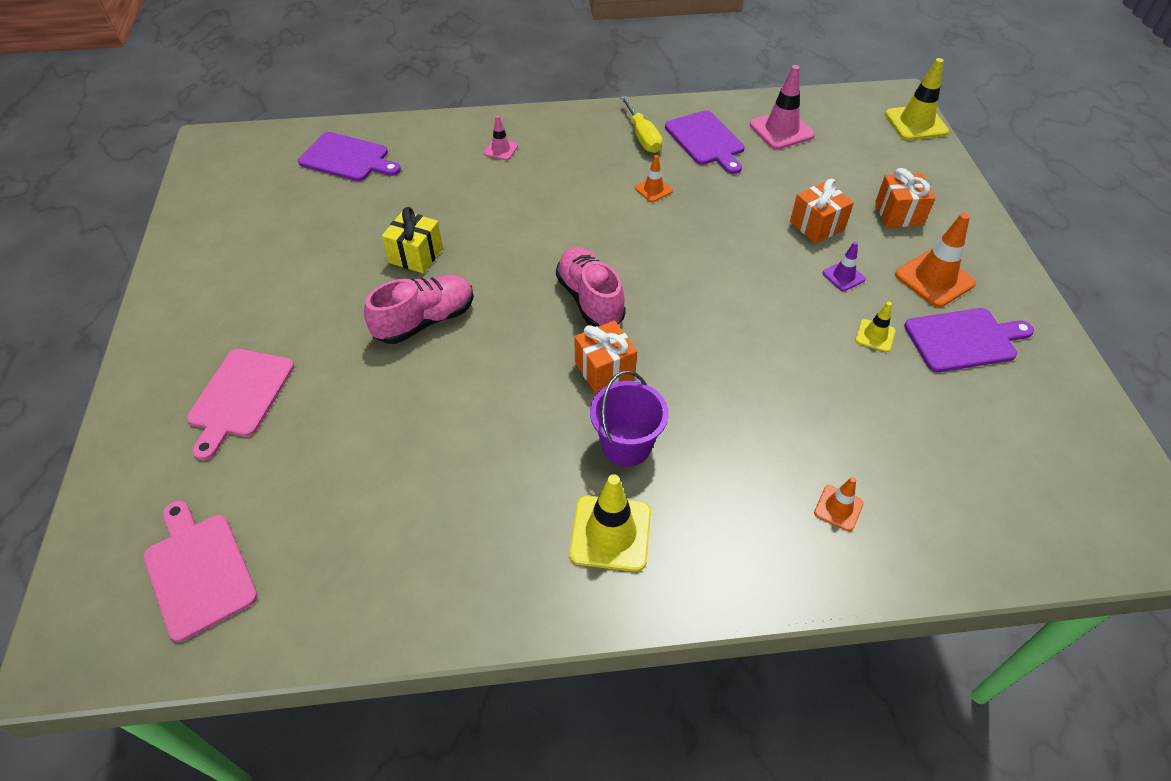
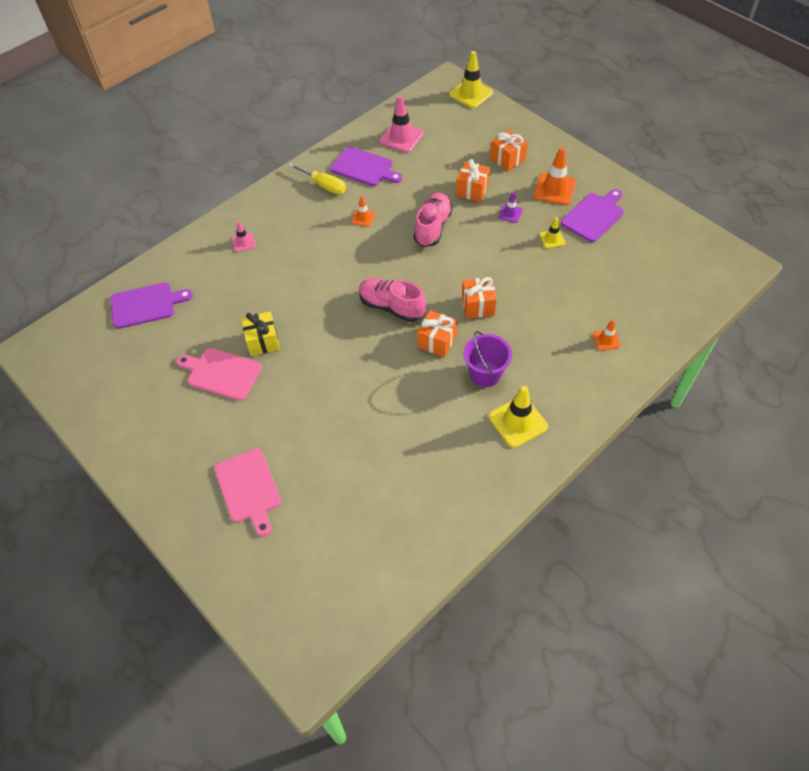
camera: 35 degrees left, 5 degrees up
pink cutting board [143,501,258,642] -> pink cutting board moved to [176,348,262,401]
pink shoe [364,275,474,344] -> pink shoe moved to [414,193,453,247]
none -> orange gift [462,277,497,319]

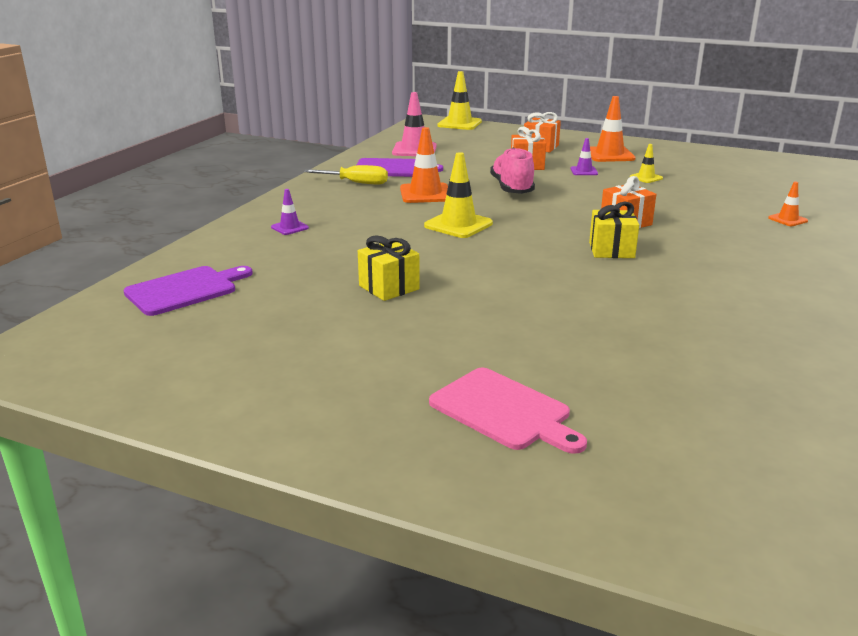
camera: 25 degrees left, 30 degrees down
pink cutting board [176,348,262,401] -> none
pink traffic cone [232,221,256,252] -> purple traffic cone [271,189,309,235]
orange traffic cone [351,196,376,227] -> orange traffic cone [400,127,448,203], size x1.84
pink shoe [359,278,427,322] -> none
orange gift [417,310,457,357] -> yellow gift [589,202,639,258]
purple bucket [463,331,512,387] -> none
yellow traffic cone [489,386,548,448] -> yellow traffic cone moved to [424,152,493,238]
purple cutting board [561,189,624,242] -> none

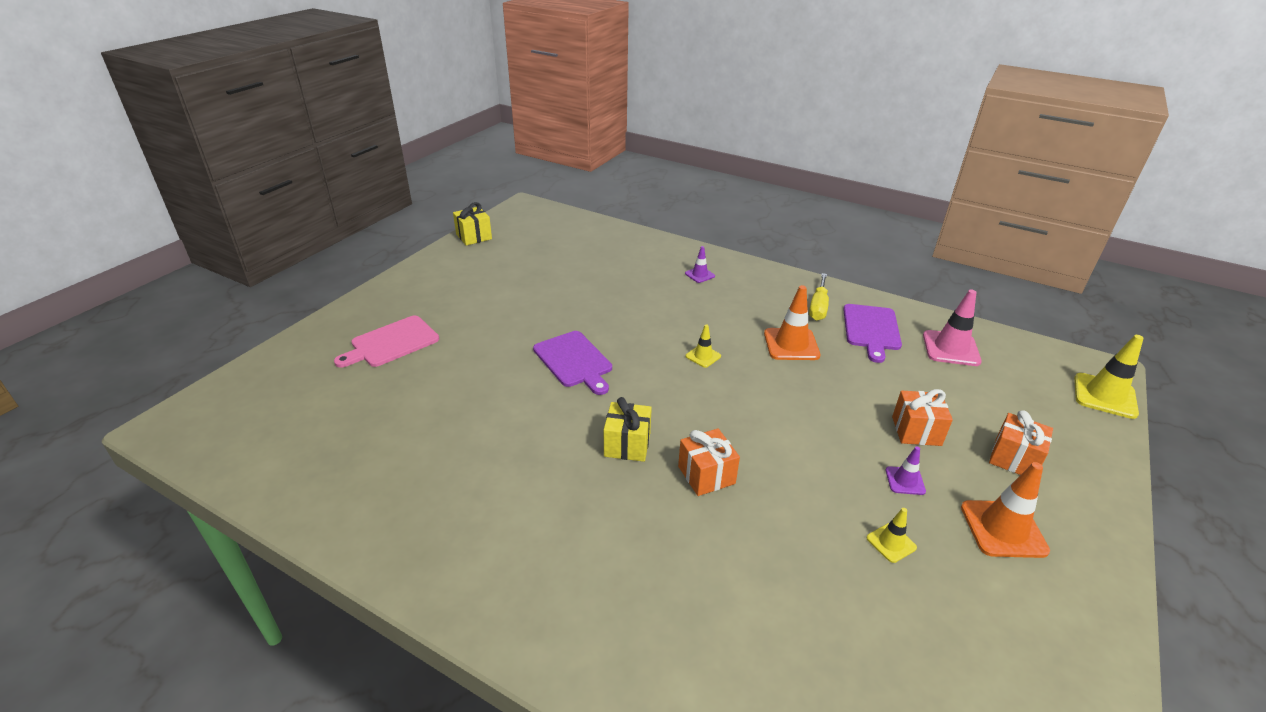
camera: 95 degrees right, 10 degrees up
purple cutting board [123,266,253,316] -> purple cutting board moved to [533,331,612,395]
yellow gift [358,235,420,301] -> yellow gift moved to [453,202,492,246]
yellow traffic cone [424,152,493,238] -> yellow traffic cone [686,325,721,368], size x0.54
pink shoe [490,147,535,194] -> none
orange traffic cone [768,181,808,226] -> none

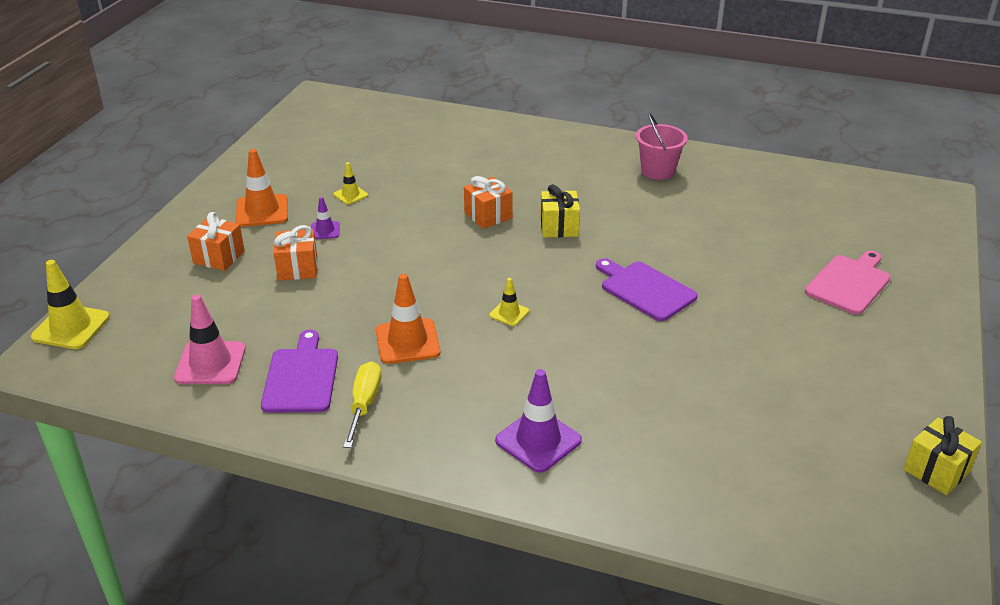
camera: 170 degrees right, 0 degrees up
purple traffic cone [685,246,715,283] -> purple traffic cone [495,369,582,473], size x1.84
none -> pink bucket [636,112,688,180]

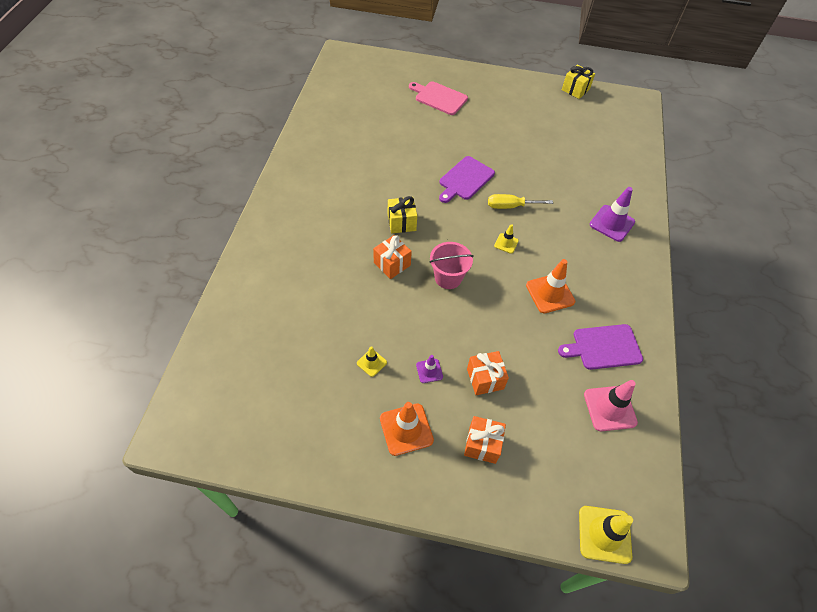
camera: 100 degrees left, 20 degrees up
yellow screwdriver [343,361,381,448] -> yellow screwdriver moved to [488,194,553,209]
pink bucket [636,112,688,180] -> pink bucket moved to [429,242,474,289]

